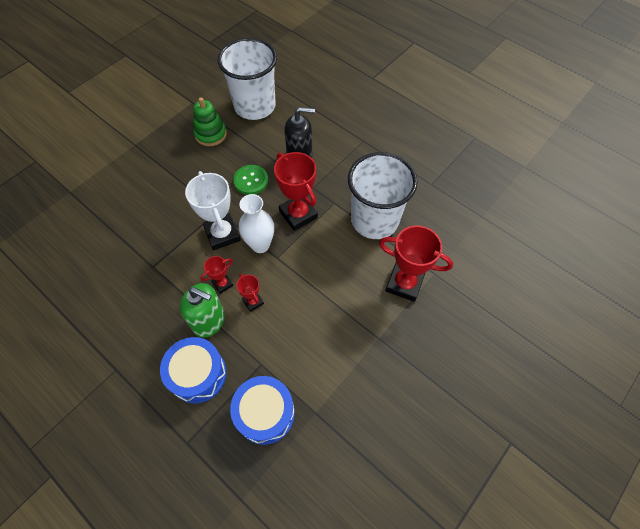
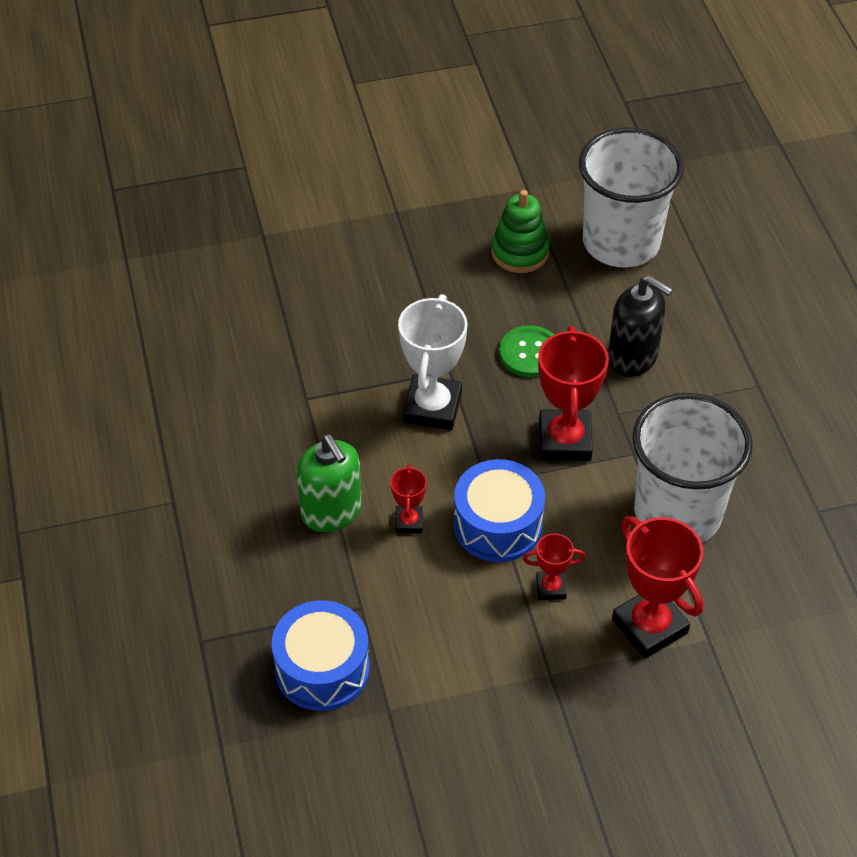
camera: 35 degrees right, 10 degrees down
blue drum [160,337,226,403] -> blue drum moved to [454,459,545,562]
red trophy [201,256,233,294] -> red trophy moved to [523,533,586,600]
white vase [239,194,274,253] -> none

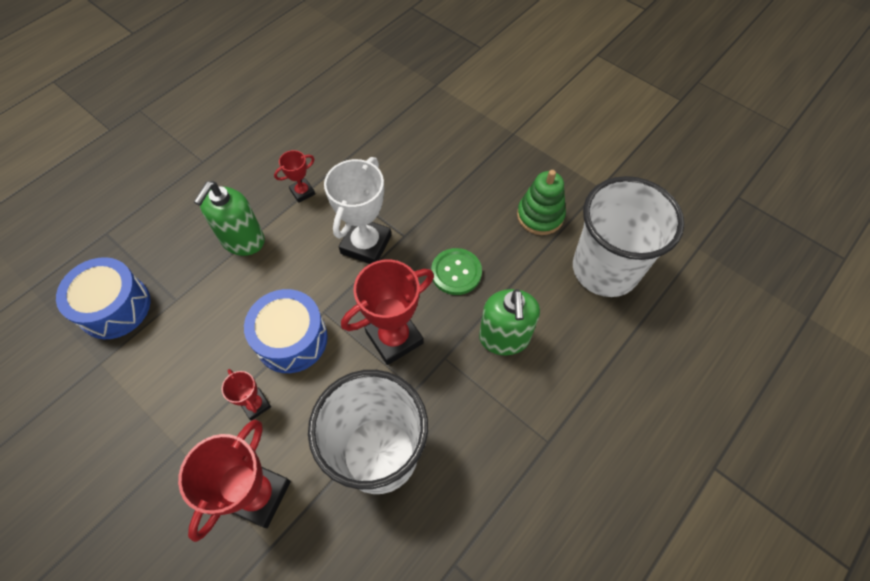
camera: 55 degrees right, 10 degrees up
red trophy [390,464,427,533] -> red trophy moved to [274,150,315,203]
white trophy [398,294,468,430] -> white trophy turned 45 degrees counterclockwise [324,157,391,264]
black soap dispenser [608,275,673,377] -> green soap dispenser [479,289,540,355]

